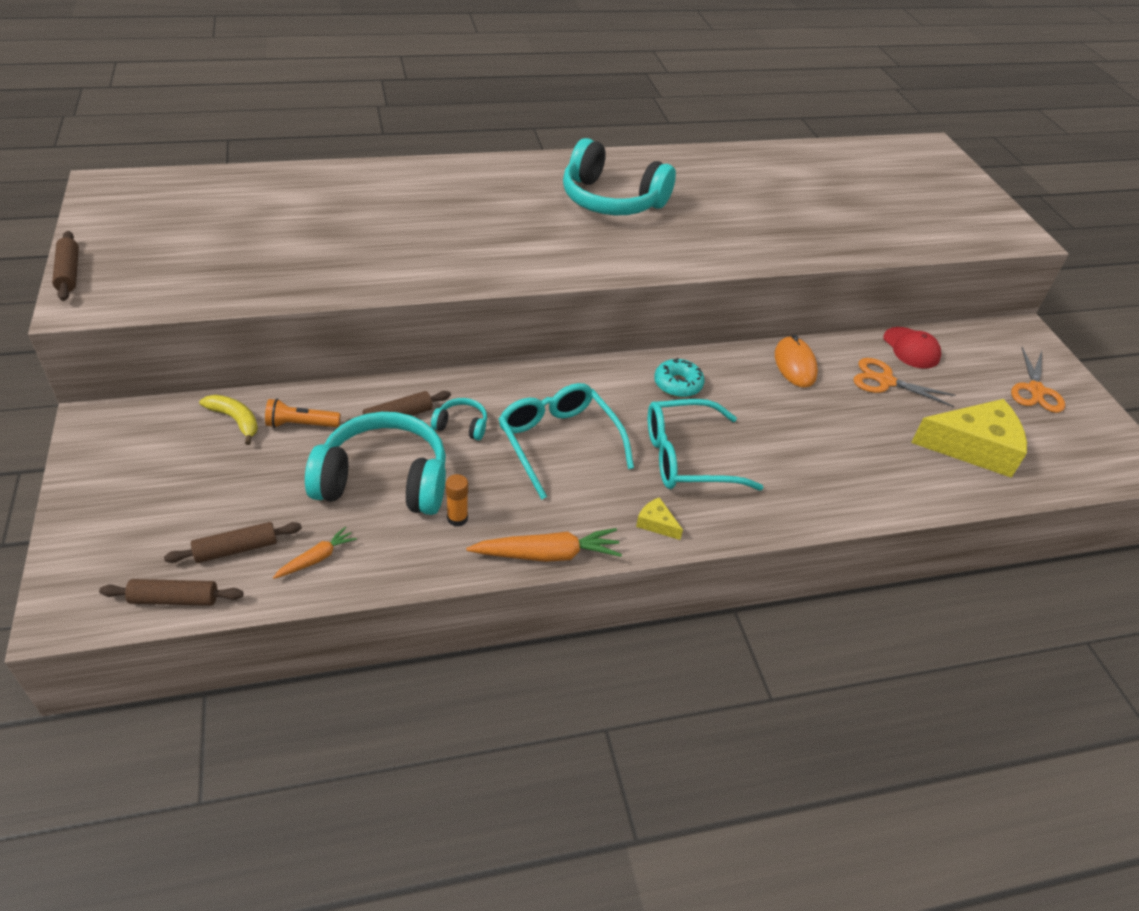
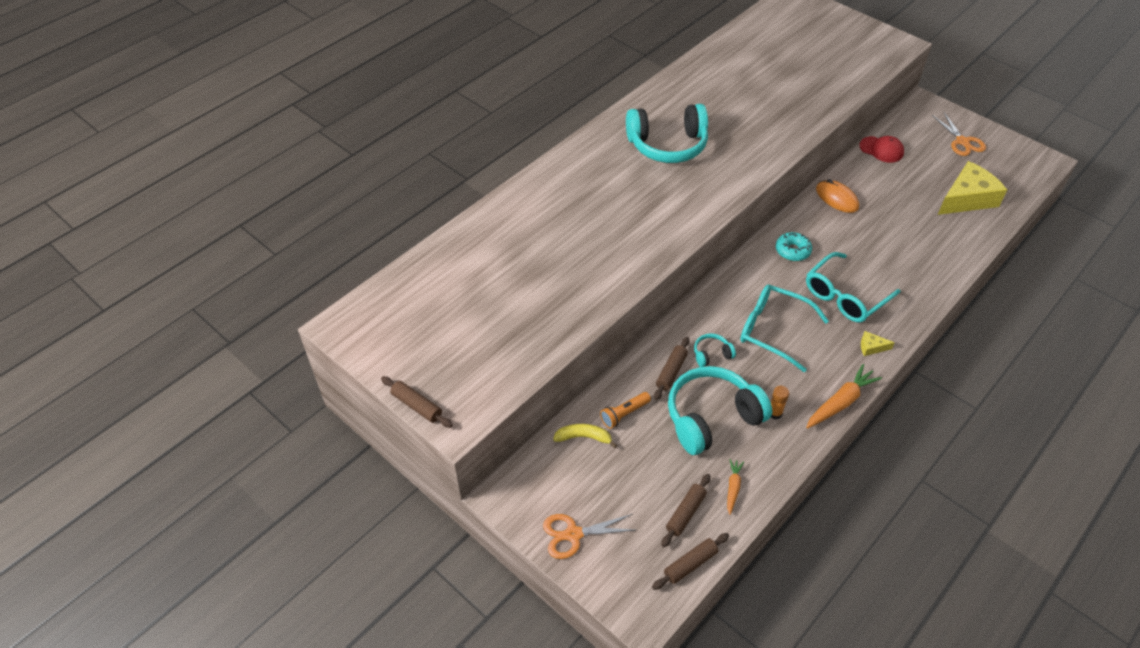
camera: 30 degrees left, 5 degrees up
orange scissors [853,358,956,407] -> orange scissors moved to [543,514,635,559]

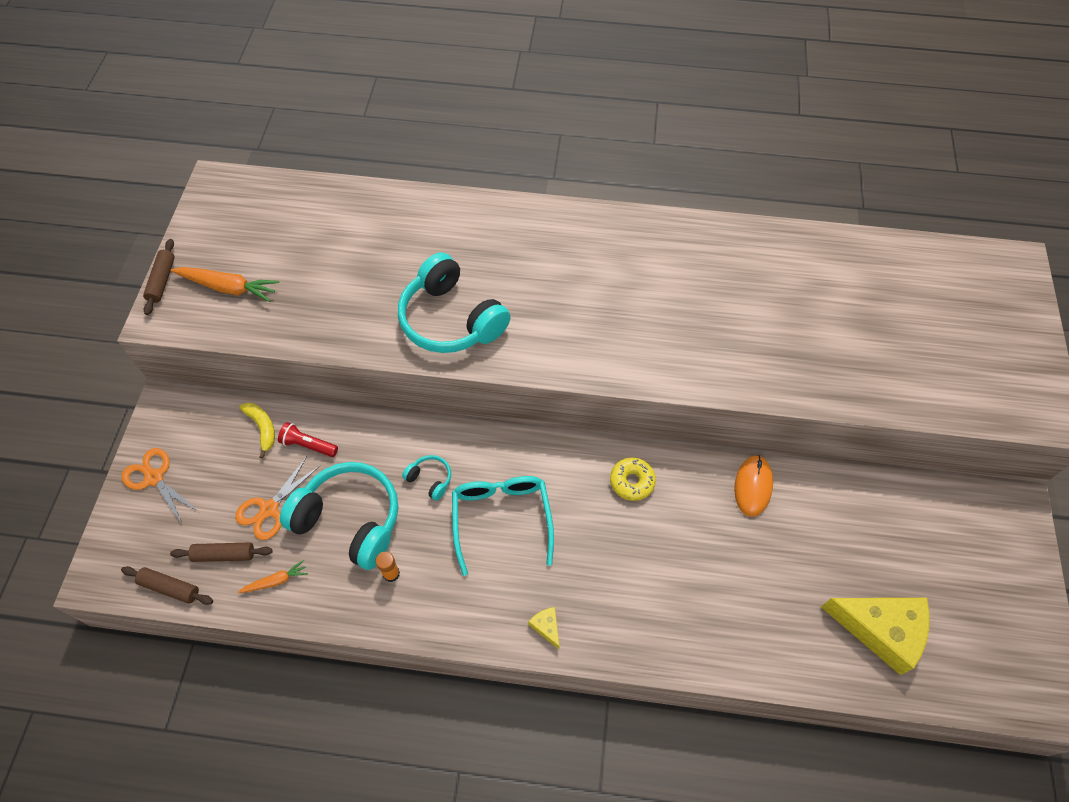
camera: 55 degrees right, 10 degrees up
orange flashlight [600,392,651,429] -> red flashlight [278,422,338,457]
turquoise headphones [626,104,708,163] -> turquoise headphones moved to [398,252,511,353]
brown rolling pin [654,337,689,400] -> none
turquoise donut [776,232,812,261] -> yellow donut [610,458,656,501]
turquoise glasses [806,252,900,322] -> none
orange carrot [806,364,882,429] -> orange carrot moved to [171,267,279,302]
red cap [859,136,904,163] -> none
orange scissors [932,113,986,156] -> orange scissors moved to [235,456,320,540]

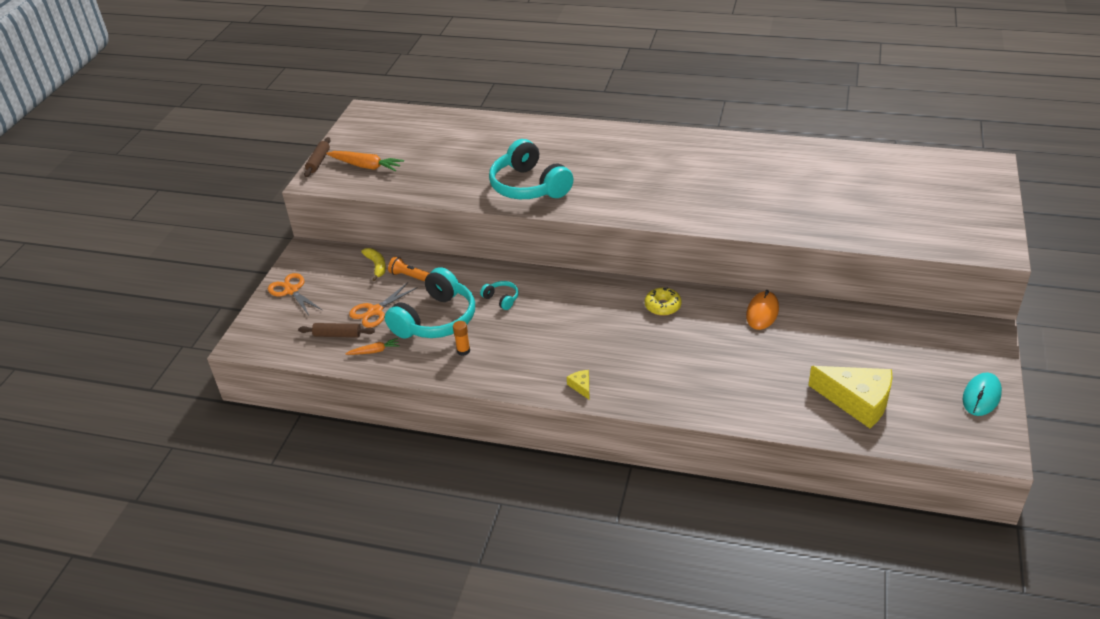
camera: 10 degrees right, 20 degrees down
brown rolling pin [121,566,213,605] -> none
red flashlight [278,422,338,457] -> orange flashlight [388,257,430,282]
turquoise headphones [280,462,398,570] -> turquoise headphones turned 90 degrees clockwise [385,267,475,339]
turquoise glasses [452,476,554,576] -> none
none -> turquoise mouse [962,372,1002,416]

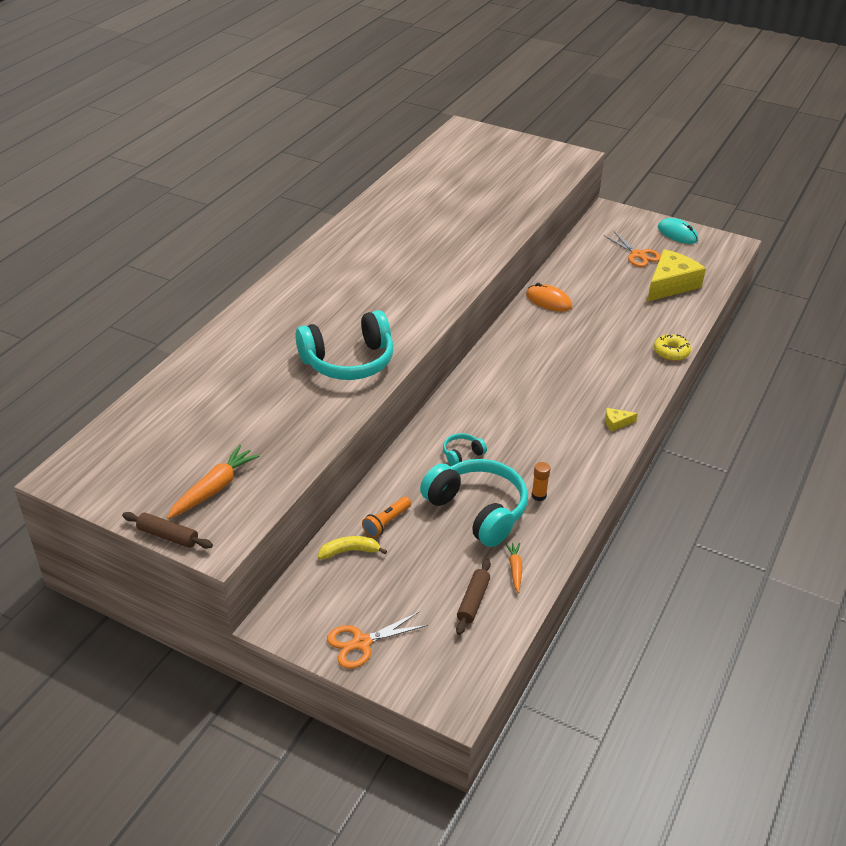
camera: 80 degrees left, 0 degrees up
orange scissors [349,283,418,328] -> orange scissors moved to [604,231,661,267]
yellow donut [645,287,682,316] -> yellow donut moved to [654,334,691,361]

